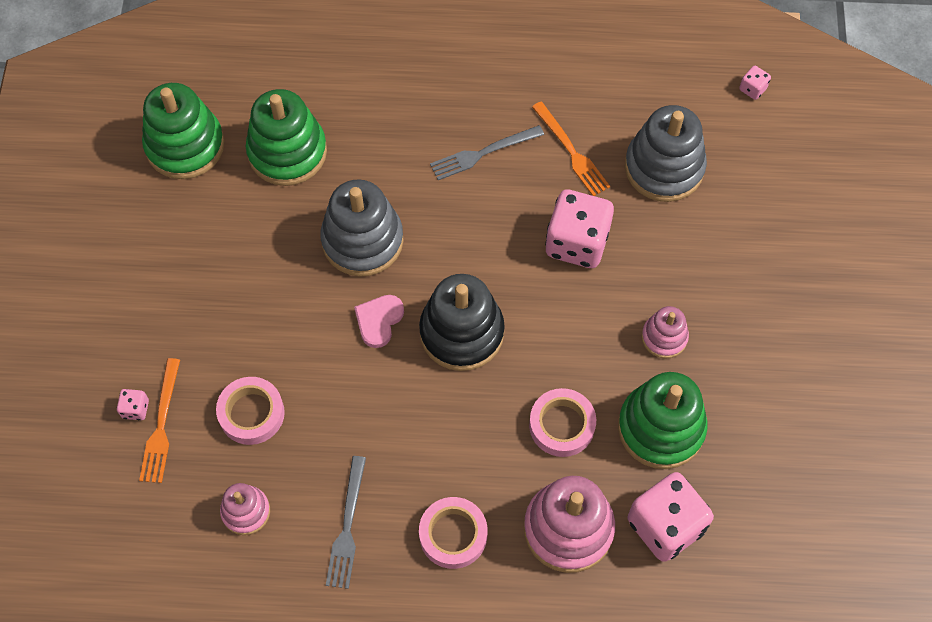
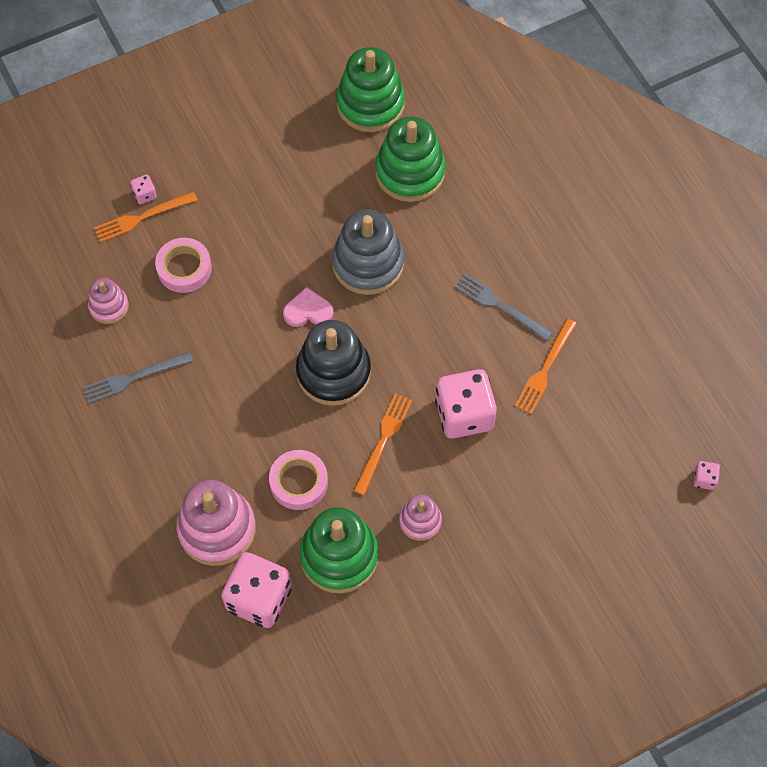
camera: 60 degrees right, 0 degrees up
pink tape [419,497,488,569] -> none
grey stacking toy [625,105,707,202] -> none
none -> orange fork [354,393,412,495]

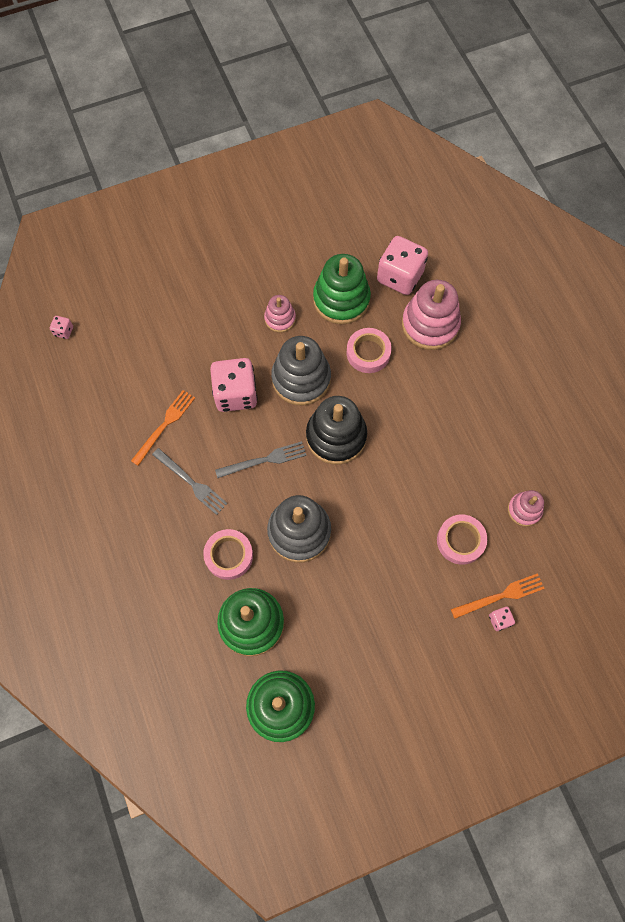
camera: 175 degrees left, 5 degrees up
grey fork [83,351,193,404] -> grey fork moved to [215,441,307,478]
pink heart [283,287,333,327] -> none
orange fork [354,393,412,495] -> grey stacking toy [271,336,331,405]
none -> pink tape [203,529,253,580]

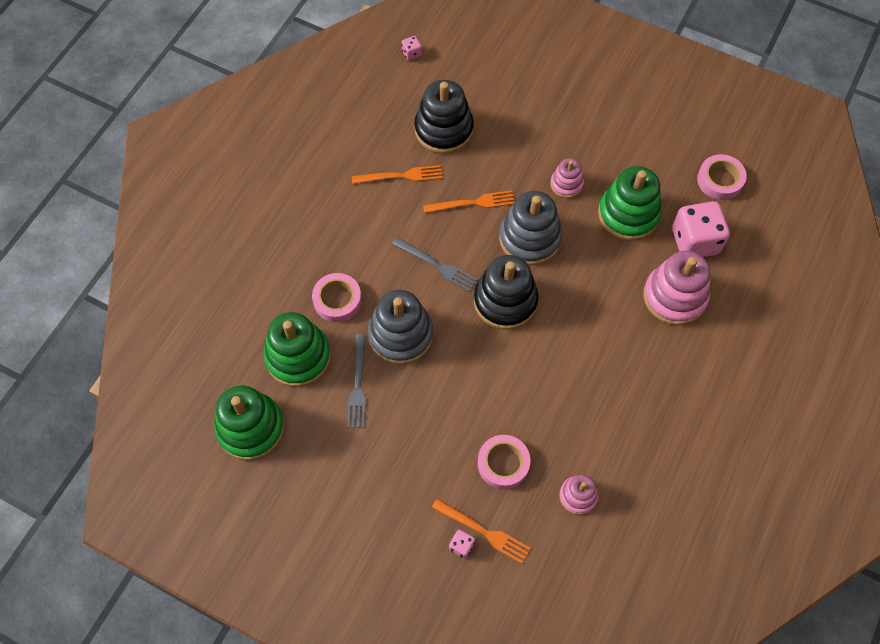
camera: 50 degrees right, 5 degrees down
grey fork [152,448,228,515] -> grey fork moved to [347,334,366,428]
pink dice [210,358,258,412] -> orange fork [423,190,515,213]
pink tape [347,328,392,373] -> pink tape moved to [697,154,747,200]
none -> black stacking toy [414,80,474,154]

